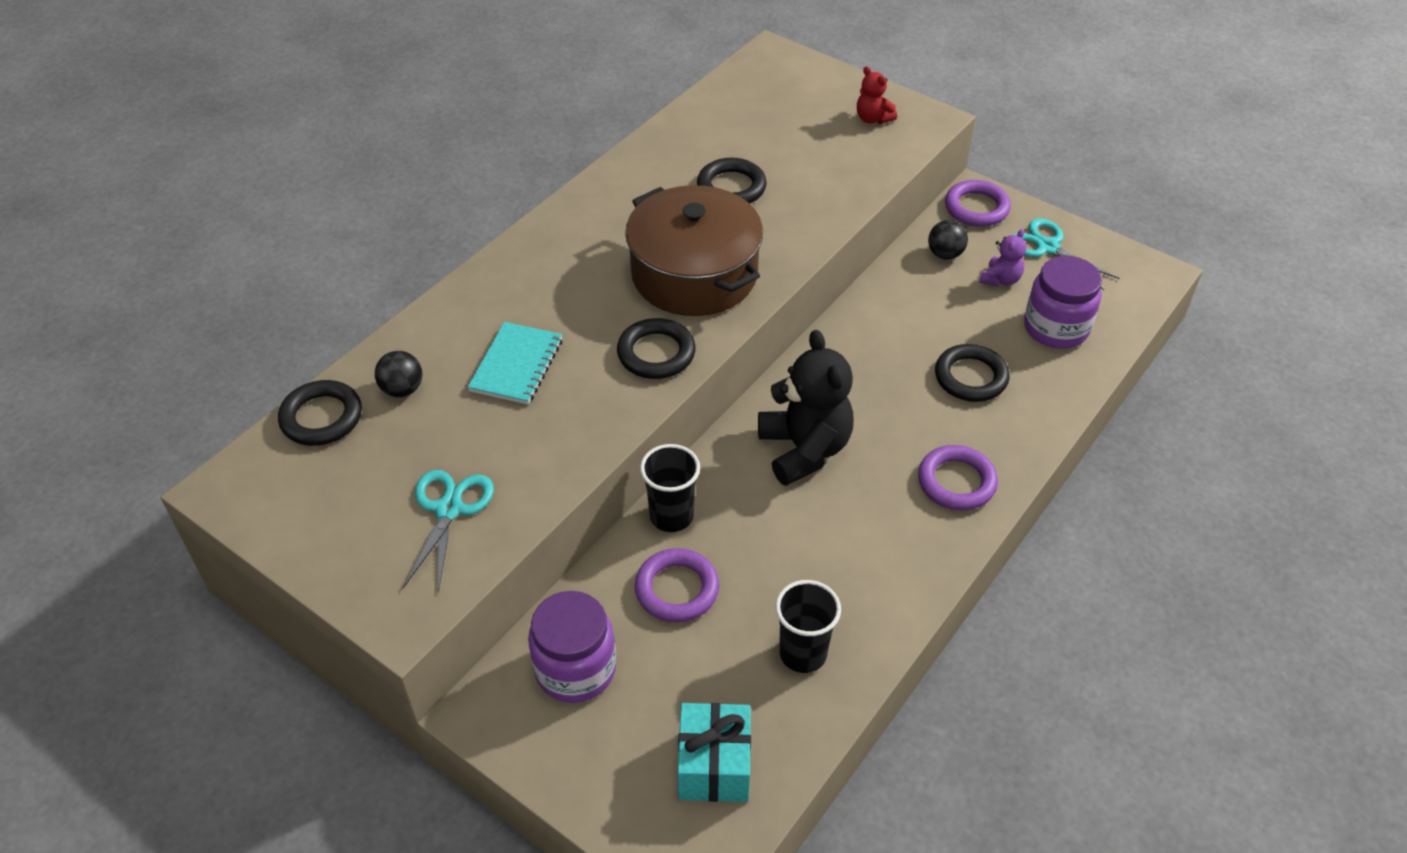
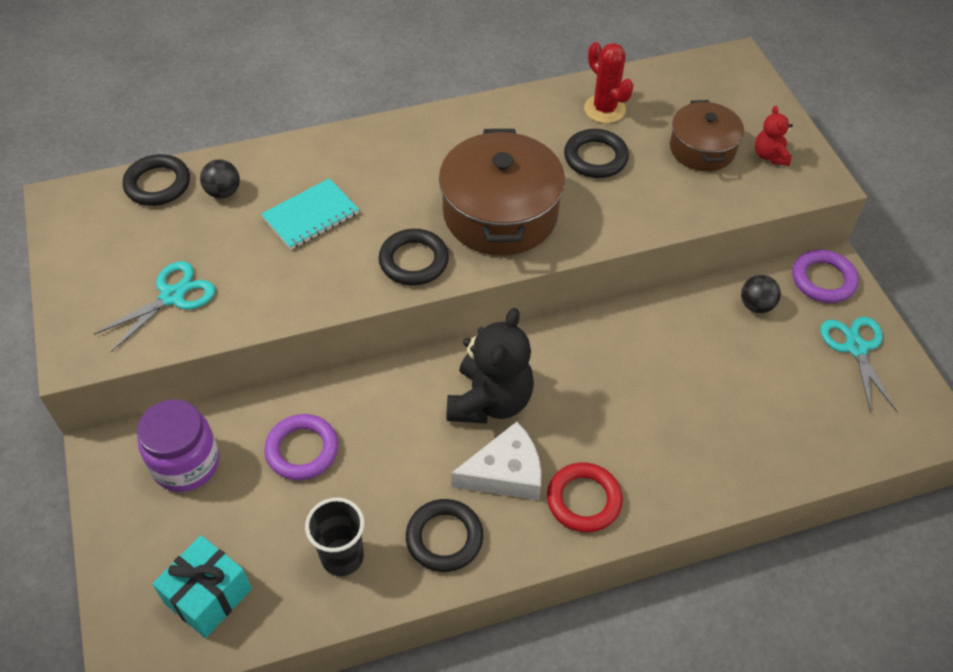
camera: 35 degrees right, 5 degrees up
black cup [640,444,700,532] -> none
purple ring [918,445,998,510] -> red ring [547,462,623,533]
black ring [935,344,1010,402] -> black ring moved to [406,499,483,572]
purple teddy bear [980,229,1026,287] -> none
purple jar [1024,256,1102,349] -> none
none -> white cheese [451,422,541,500]
none -> red cactus [584,42,634,123]
none -> brown pot [670,100,744,172]

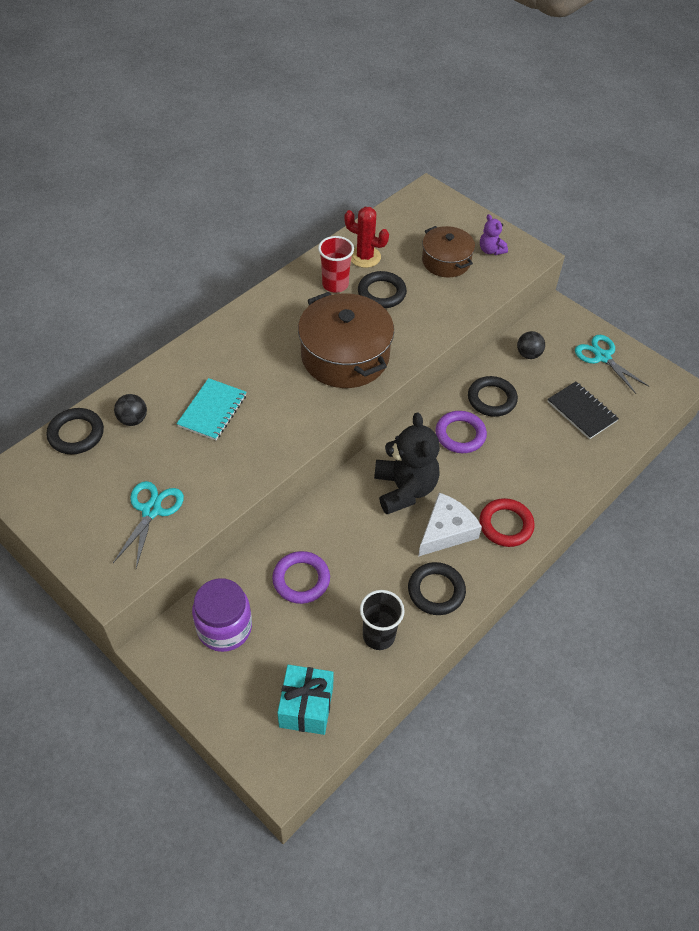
camera: 30 degrees left, 0 degrees up
black ring [379,229,449,286] -> black ring moved to [468,376,518,417]
red teddy bear [755,106,793,166] -> purple teddy bear [480,214,508,255]
purple ring [792,250,859,303] -> purple ring moved to [435,411,487,453]
none -> red cup [318,236,354,293]
none -> black notebook [547,381,619,439]

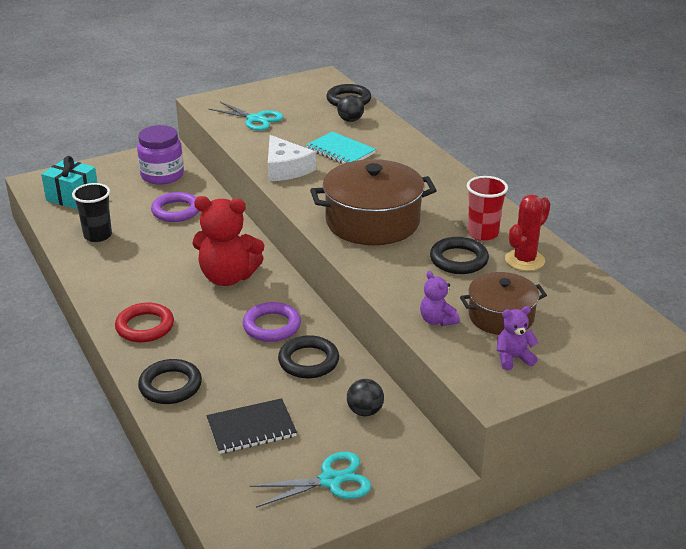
camera: 110 degrees right, 20 degrees down
black teddy bear [374,413,440,515] -> red teddy bear [192,196,264,286]
black ring [408,562,466,615] -> black ring moved to [138,359,202,404]
white cheese [418,493,482,557] -> white cheese moved to [268,135,316,181]
none -> purple teddy bear [420,271,460,326]

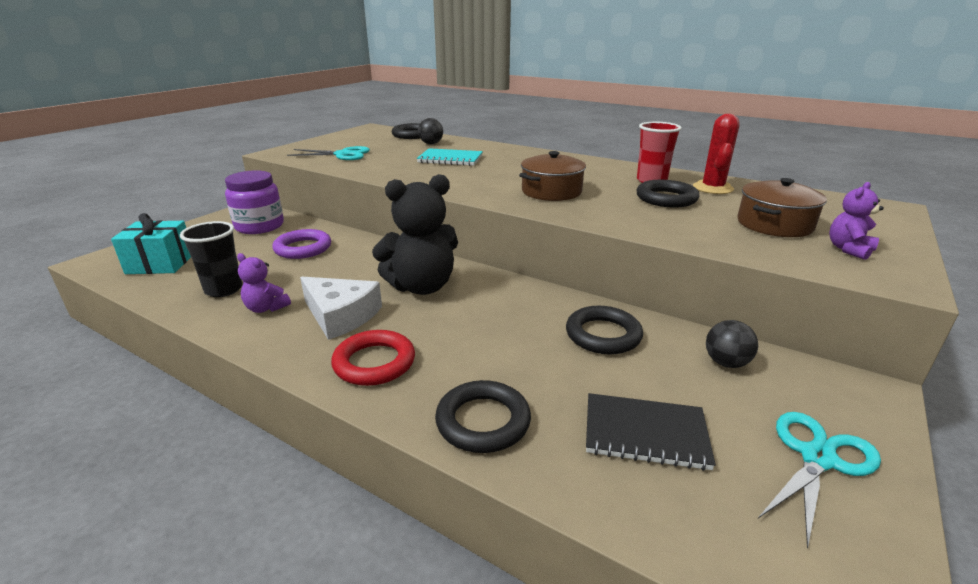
camera: 30 degrees left, 5 degrees down
red teddy bear [192,196,264,286] -> black teddy bear [372,174,458,295]
black notebook [207,398,297,454] -> black notebook turned 60 degrees clockwise [586,393,716,471]
purple ring [243,302,301,342] -> none
white cheese [268,135,316,181] -> white cheese moved to [300,277,382,340]
brown pot [310,159,437,245] -> brown pot [519,151,586,201], size x0.61
purple teddy bear [420,271,460,326] -> purple teddy bear moved to [237,253,291,313]

